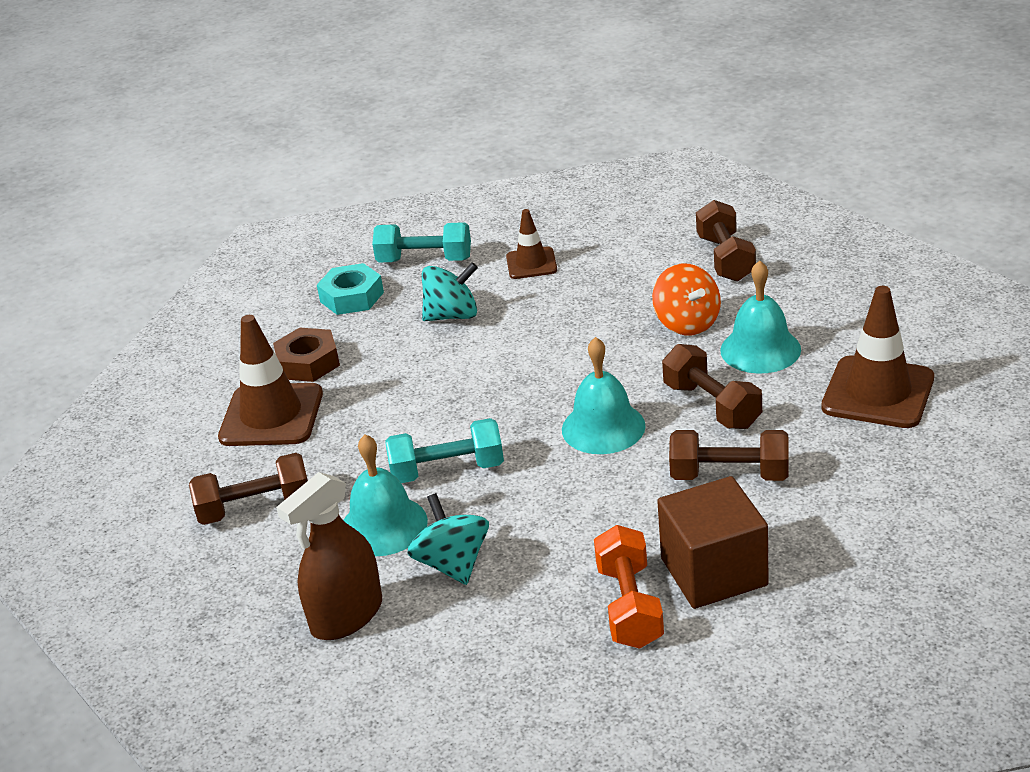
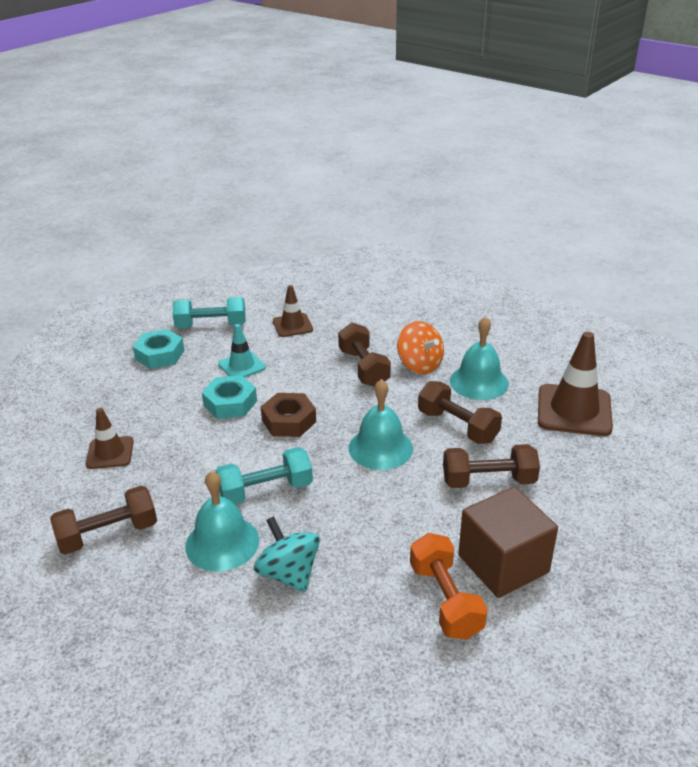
camera: 15 degrees left, 0 degrees up
brown traffic cone [218,315,323,446] -> brown traffic cone [86,408,134,469], size x0.58
brown nut [273,328,340,382] -> brown nut moved to [261,393,316,437]
brown spray bottle [276,472,382,640] -> none
turquoise spinning top [422,262,478,321] -> turquoise traffic cone [218,324,266,378]
brown dumbbell [696,200,756,282] -> brown dumbbell moved to [338,323,391,387]
none -> turquoise nut [202,375,257,419]

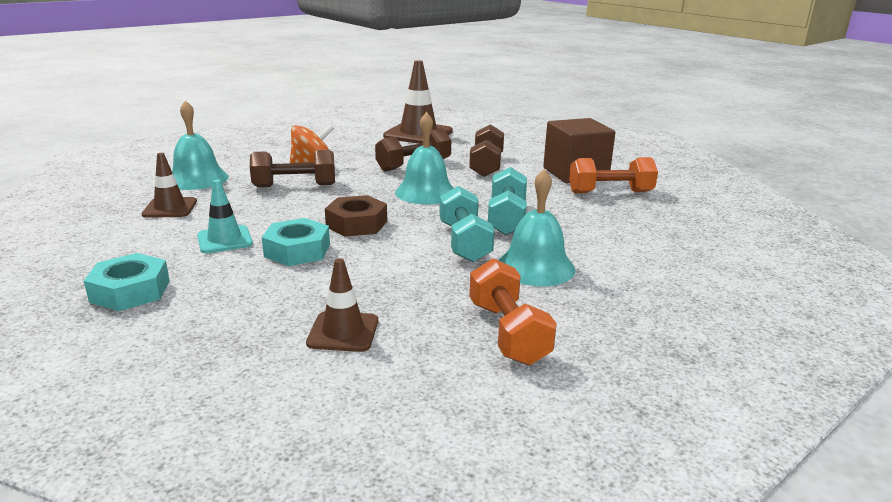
camera: 80 degrees left, 10 degrees down
brown dumbbell [50,486,157,555] -> orange dumbbell [469,258,557,365]
turquoise dumbbell [173,297,246,328] -> turquoise dumbbell moved to [488,167,527,235]
turquoise spinning top [254,516,320,592] -> none
turquoise bell [450,316,509,400] -> turquoise bell moved to [172,100,229,190]

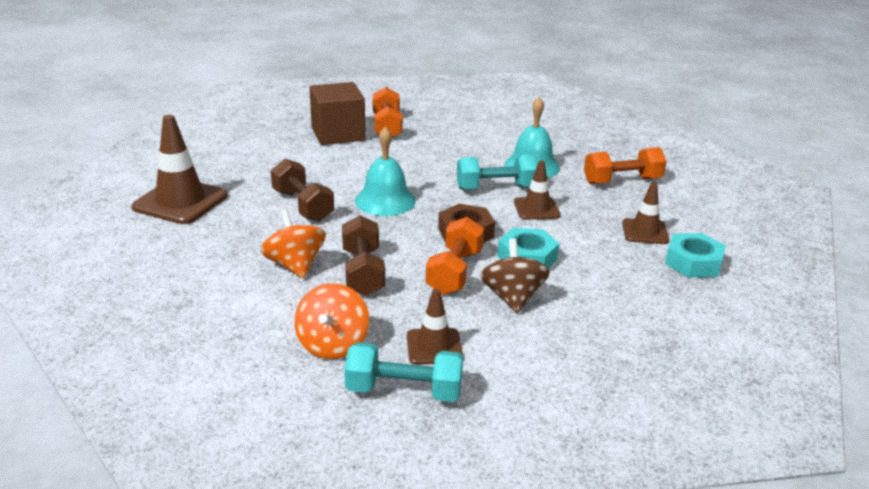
camera: 90 degrees left, 5 degrees up
turquoise nut [84,253,170,311] -> turquoise nut moved to [665,233,726,278]
turquoise bell [172,100,229,190] -> orange spinning top [294,283,369,359]
turquoise traffic cone [197,180,253,253] -> brown spinning top [480,238,550,313]
brown dumbbell [469,124,504,177] -> none
turquoise dumbbell [488,167,527,235] -> turquoise dumbbell moved to [344,342,463,402]
none -> orange dumbbell [426,217,484,295]
none -> brown traffic cone [514,160,561,220]

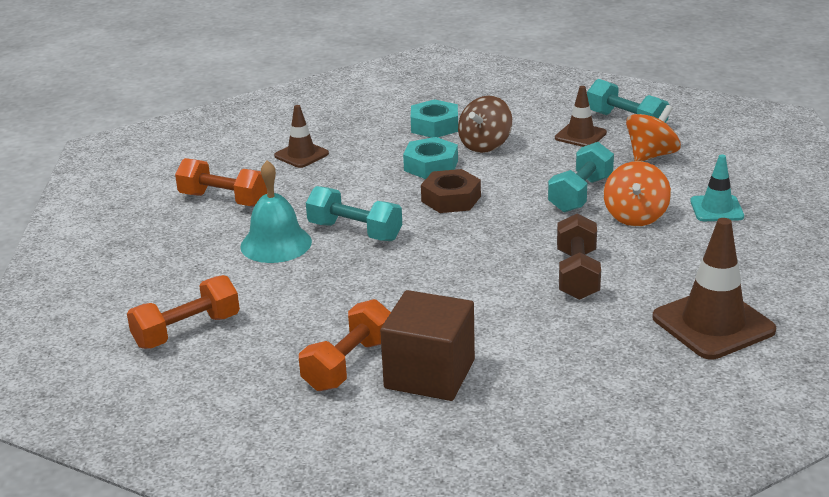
camera: 140 degrees left, 0 degrees up
brown dumbbell [342,215,385,296] -> turquoise dumbbell [548,142,614,213]
turquoise bell [355,126,416,216] -> none
orange dumbbell [426,217,484,295] -> orange dumbbell moved to [127,275,240,349]
brown traffic cone [514,160,561,220] -> none
turquoise nut [665,233,726,278] -> turquoise nut moved to [411,99,458,138]
none -> turquoise traffic cone [690,155,744,221]

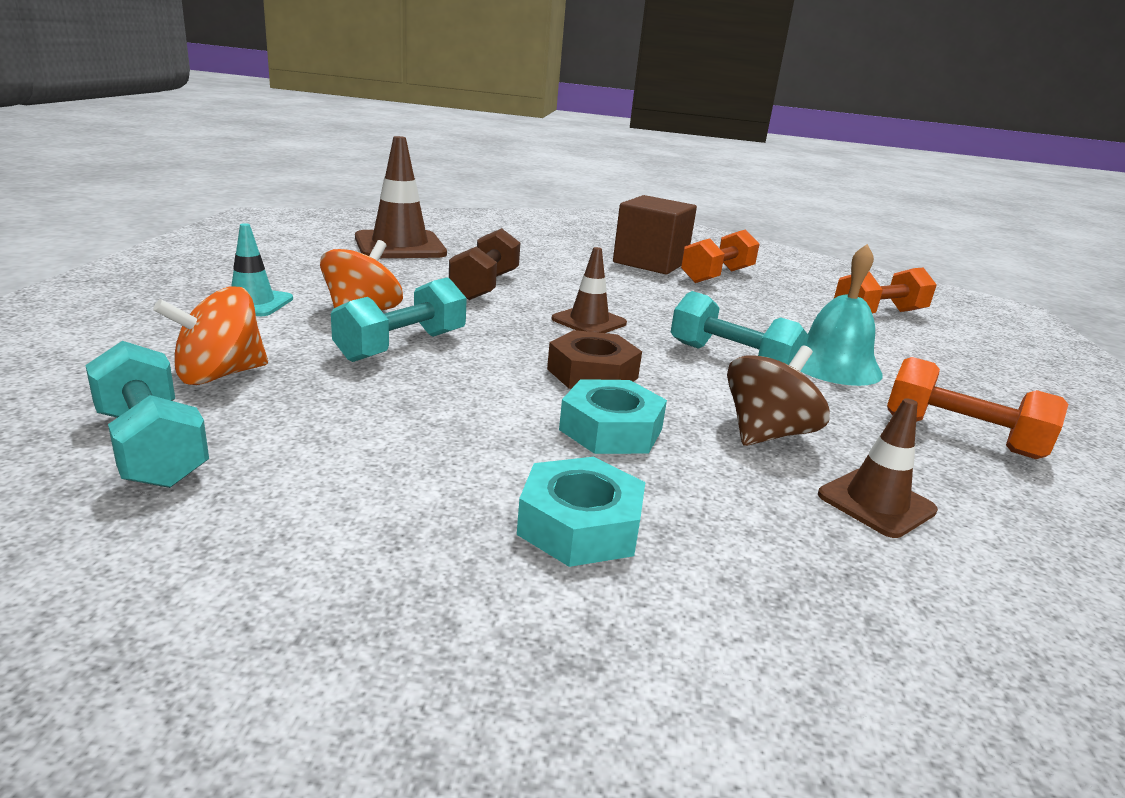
camera: 175 degrees left, 5 degrees down
brown spinning top [458,96,512,153] -> brown spinning top moved to [727,345,830,446]
brown traffic cone [555,86,607,147] -> brown traffic cone moved to [552,247,627,333]

